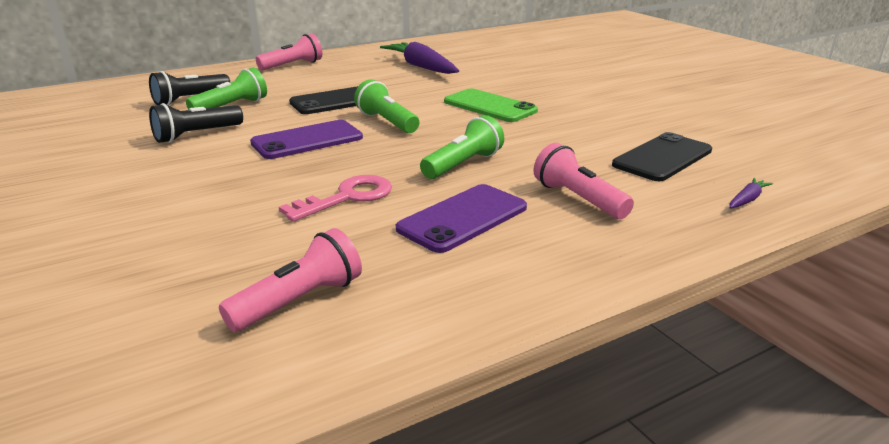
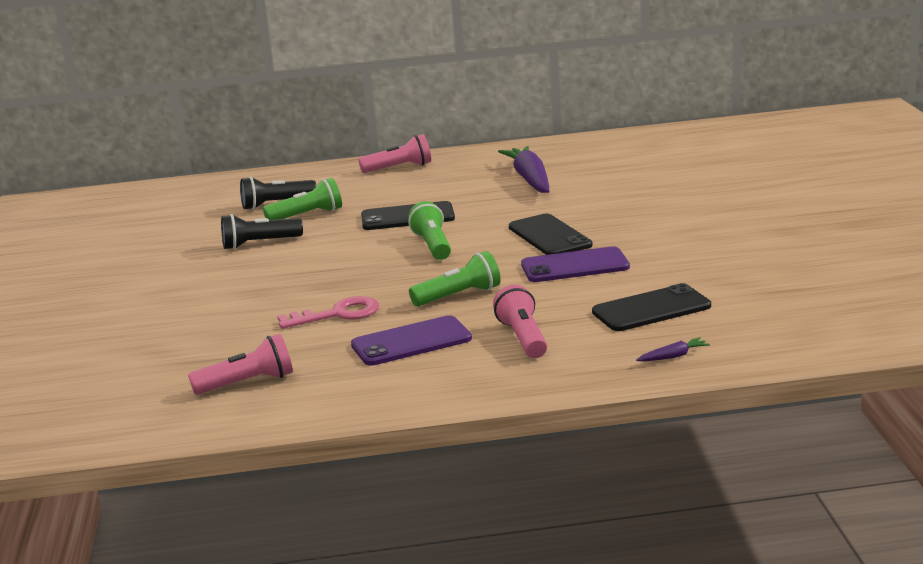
camera: 25 degrees right, 5 degrees down
purple phone [250,120,363,159] -> purple phone moved to [521,246,630,282]
green phone [444,89,538,122] -> black phone [509,214,592,255]

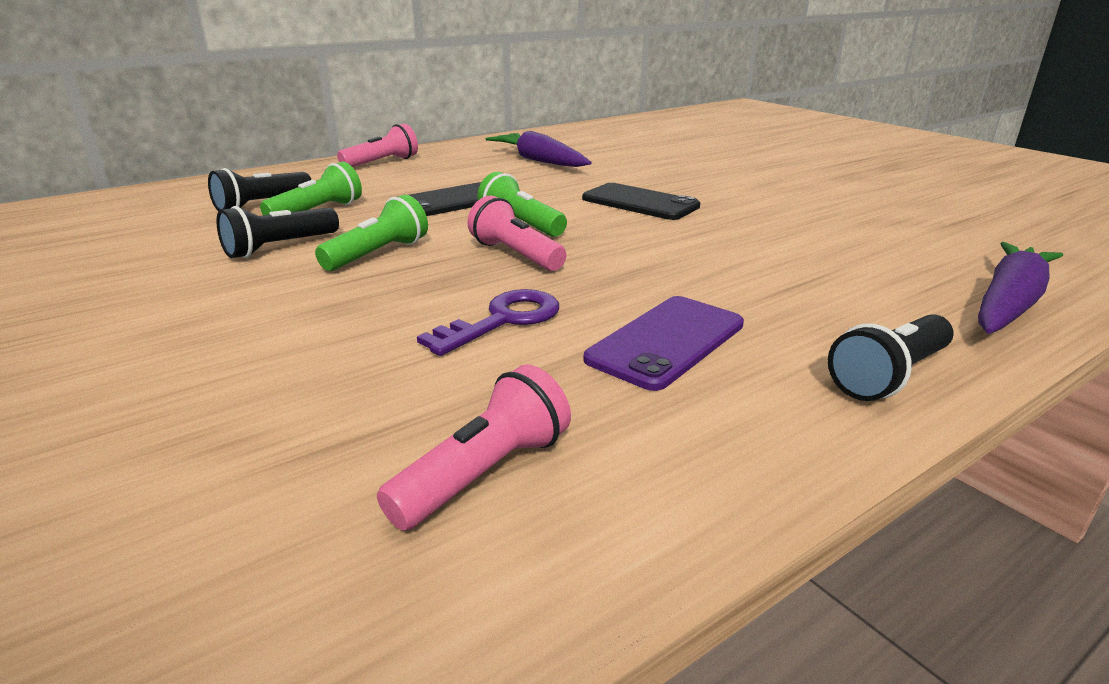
camera: 30 degrees left, 5 degrees up
pink key [277,296,379,329] -> purple key [417,289,559,356]
green flashlight [409,251,501,306] -> green flashlight moved to [315,195,428,271]
pink flashlight [493,285,547,358] -> pink flashlight moved to [467,196,566,271]
purple phone [521,246,630,282] -> none
black phone [592,283,711,331] -> none
purple carrot [636,337,710,362] -> purple carrot [978,242,1063,334], size x2.37
none -> black flashlight [828,314,953,401]

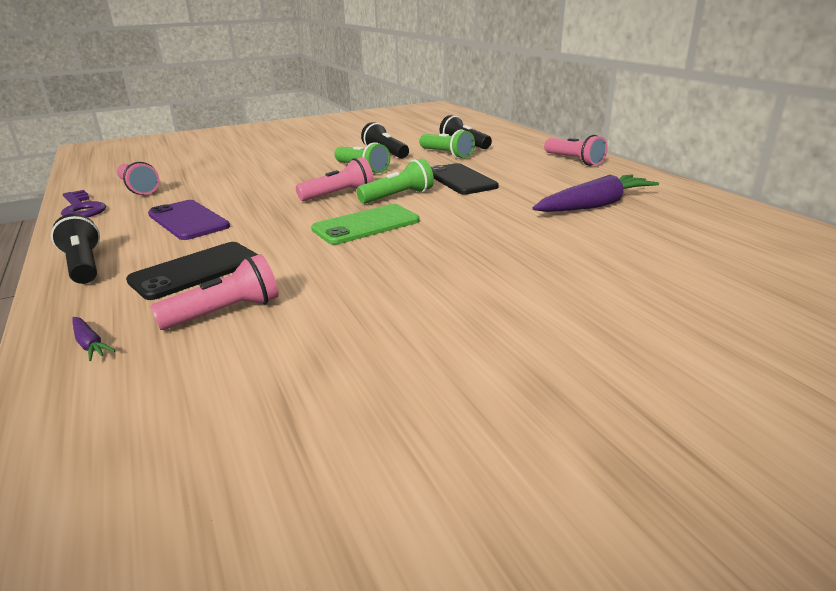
camera: 100 degrees right, 0 degrees up
purple key [417,289,559,356] -> purple key moved to [61,190,106,217]
black phone [582,183,700,220] -> black phone moved to [126,242,258,300]
purple carrot [978,242,1063,334] -> purple carrot [73,317,116,361], size x0.42
none -> pink flashlight [150,254,279,330]
none -> green phone [311,204,420,245]

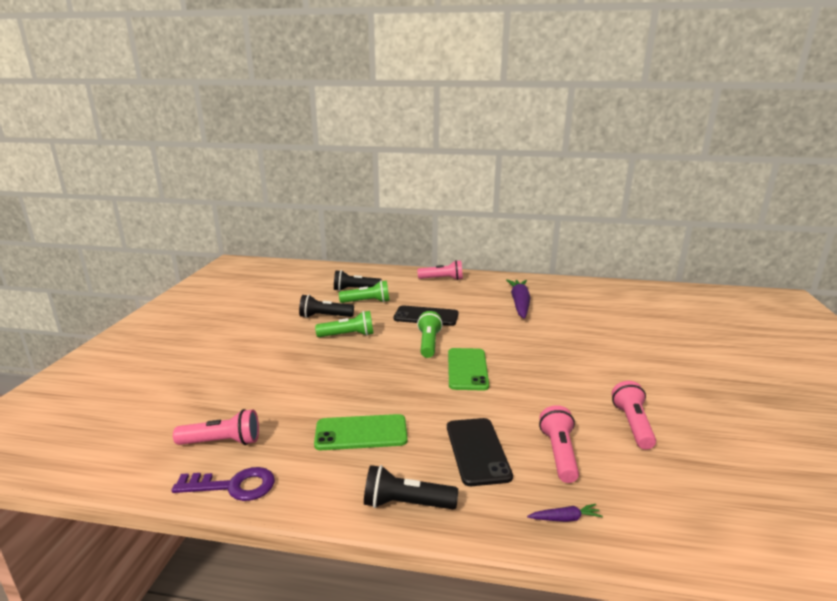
camera: 55 degrees left, 5 degrees down
purple phone [148,200,230,240] -> green phone [314,414,408,450]
pink flashlight [296,157,374,201] -> pink flashlight moved to [612,381,656,449]

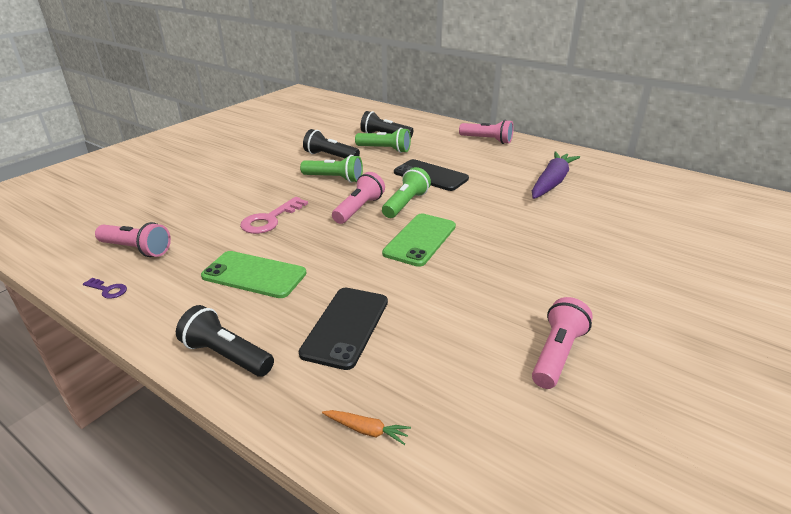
camera: 25 degrees right, 10 degrees up
purple key [172,467,275,501] -> purple key [83,278,127,299], size x0.52
purple carrot [527,504,603,522] -> orange carrot [322,410,411,445]
pink flashlight [539,405,579,483] -> pink flashlight moved to [332,172,385,224]
none -> pink key [240,197,308,234]

